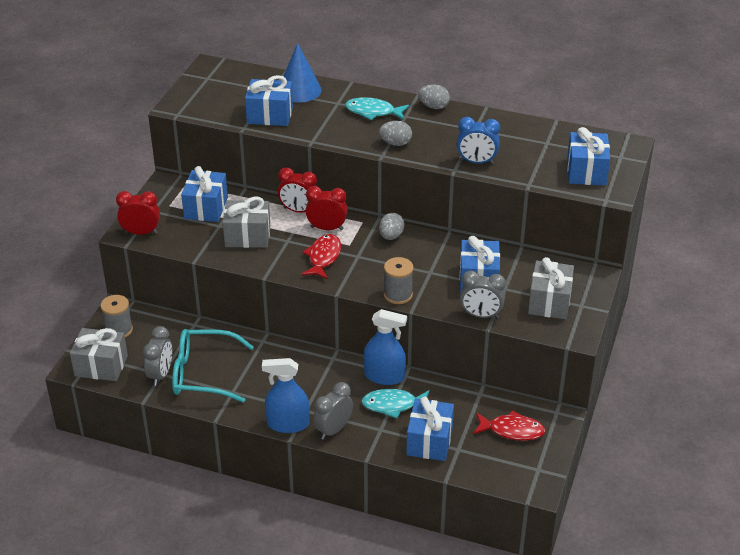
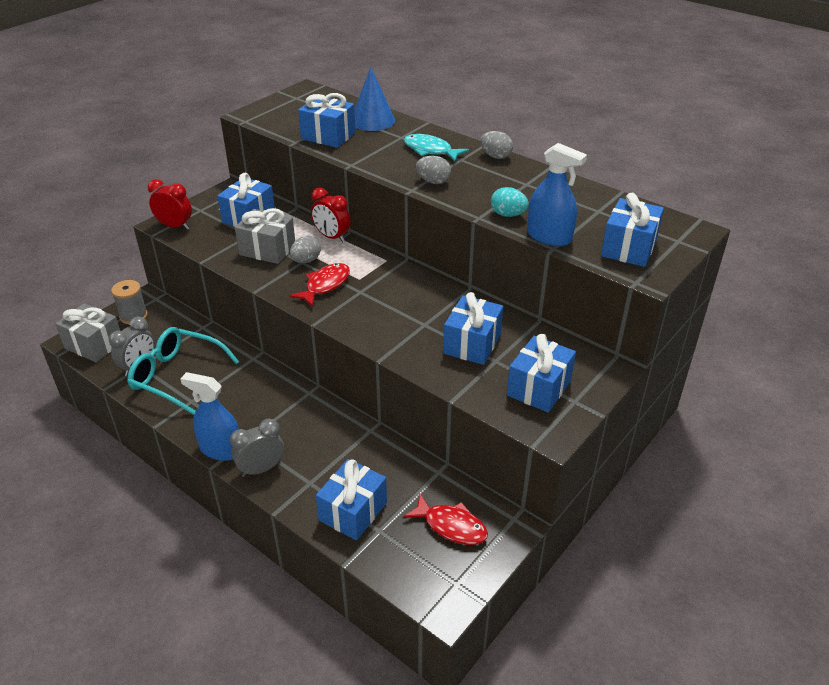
camera: 20 degrees right, 0 degrees up
red clock [306,186,348,230] -> none
turquoise fish [361,389,430,419] -> none
blue spray bottle [363,309,407,385] -> blue spray bottle moved to [527,143,587,246]
grey egg [379,213,404,240] -> grey egg moved to [290,236,321,263]
grey spool [384,257,414,304] -> none
blue clock [457,117,500,164] -> turquoise egg [491,187,529,217]
grey clock [460,271,506,318] -> none
grey gift [528,257,574,319] -> blue gift [507,334,576,413]

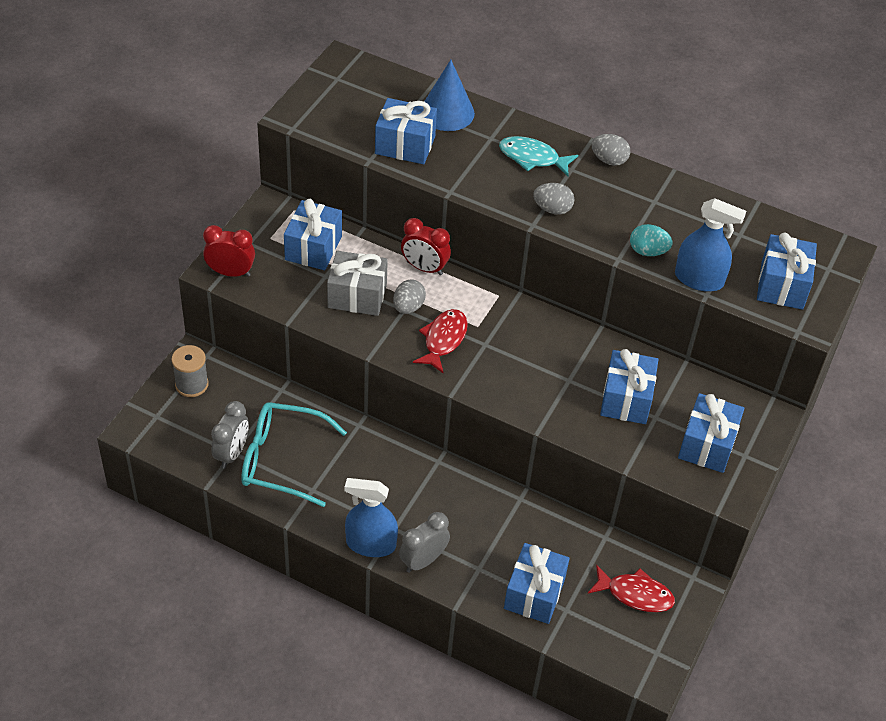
camera: 15 degrees left, 10 degrees up
grey gift [55,303,120,362] -> none

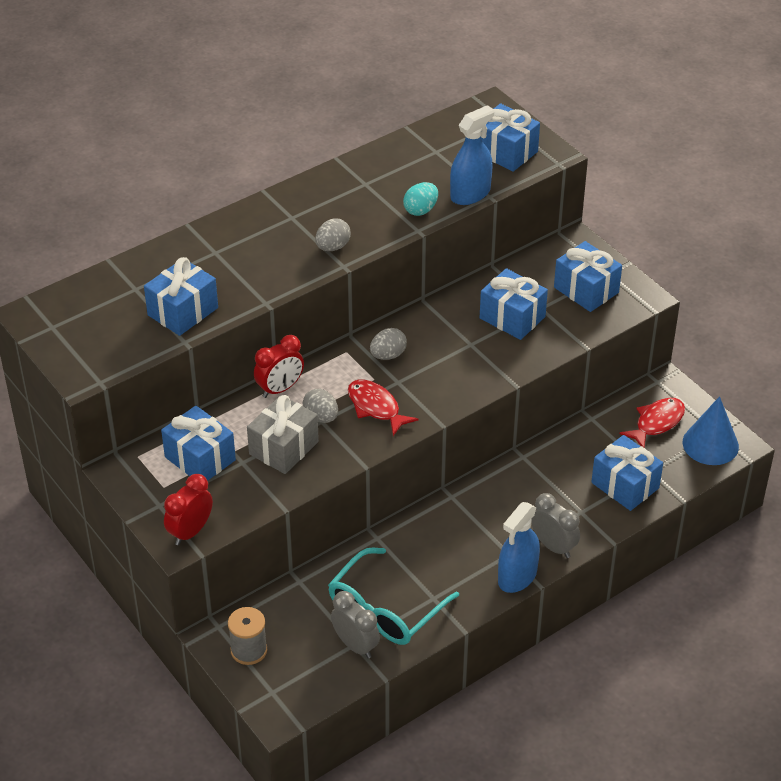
camera: 60 degrees left, 5 degrees down
grey clock [399,512,450,573] -> grey clock turned 150 degrees clockwise [531,493,580,558]
blue cone [424,60,475,131] -> blue cone moved to [683,396,739,465]
turquoise fish [499,136,578,176] -> none
grey egg [591,134,630,166] -> grey egg moved to [370,328,407,360]

